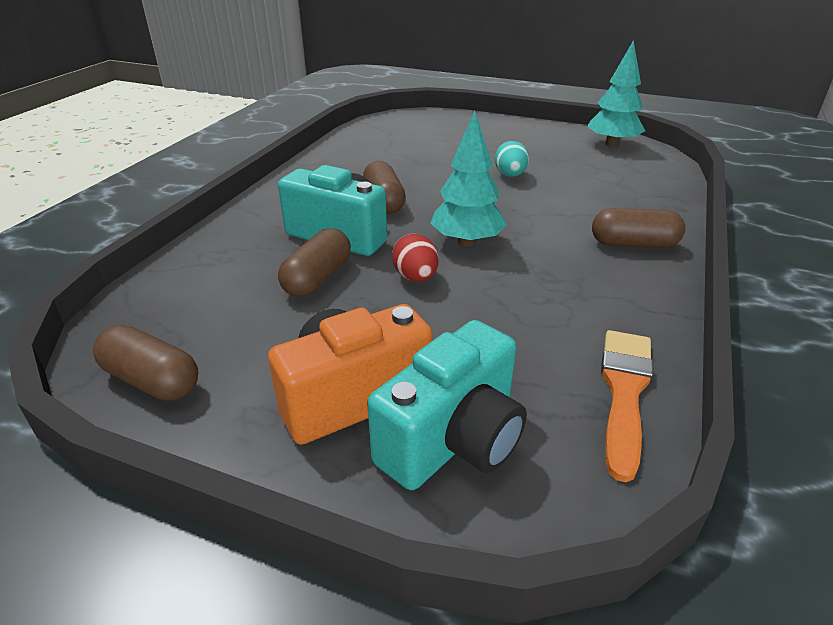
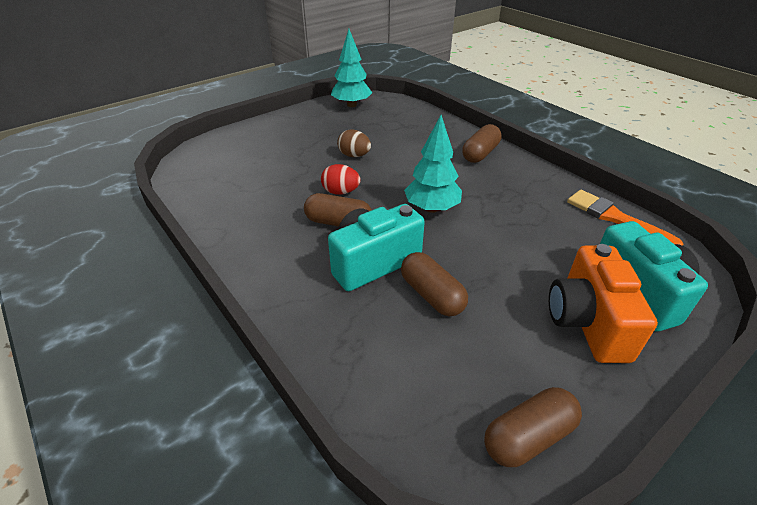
camera: 60 degrees left, 5 degrees up
red egg [392,234,439,282] -> red egg moved to [321,164,361,195]
turquoise egg [495,141,529,177] -> brown egg [337,130,371,157]

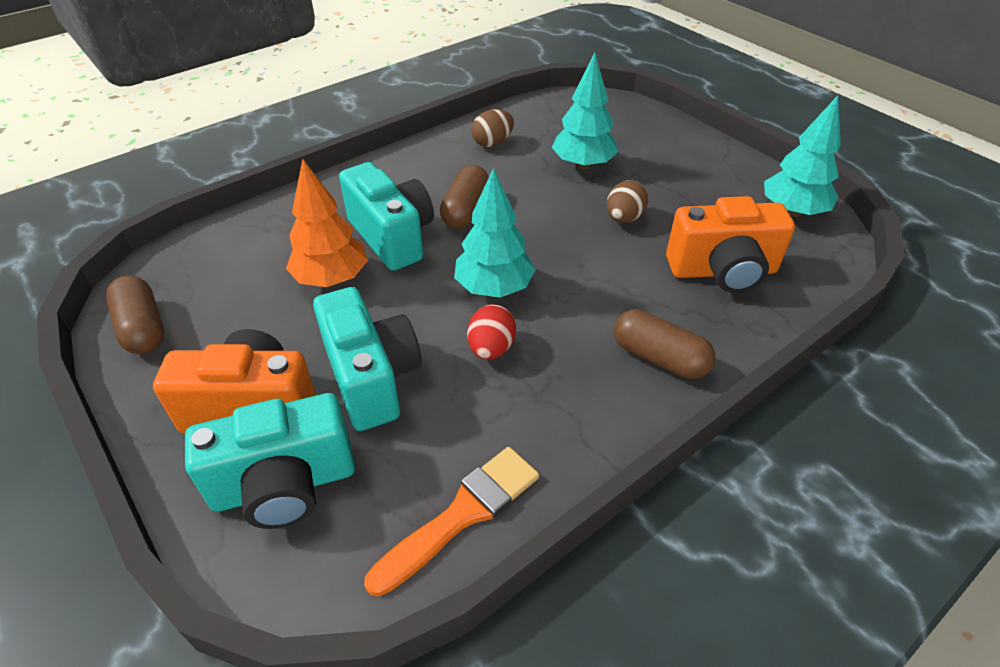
camera: 90 degrees right, 5 degrees up
red egg [321,164,361,195] -> red egg moved to [467,304,516,360]
brown capsule [401,252,468,316] -> orange tree [286,159,368,287]
none -> turquoise camera [313,287,422,431]
none -> brown egg [471,109,514,147]
none -> turquoise tree [552,53,618,169]
none -> orange camera [666,196,795,293]

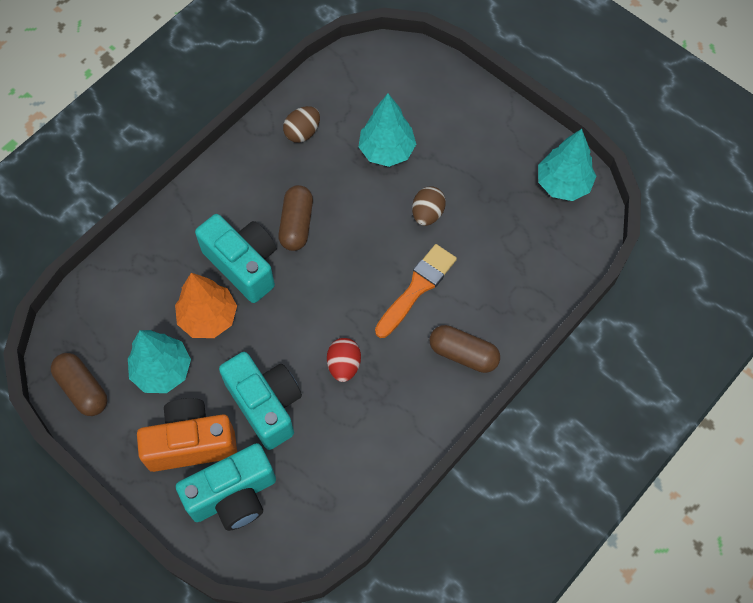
camera: 10 degrees left, 20 degrees up
orange brush [364,447,539,597] -> orange brush moved to [375,244,457,338]
turquoise tree [454,168,535,298] -> turquoise tree moved to [128,330,191,393]
orange camera [666,196,795,293] -> none

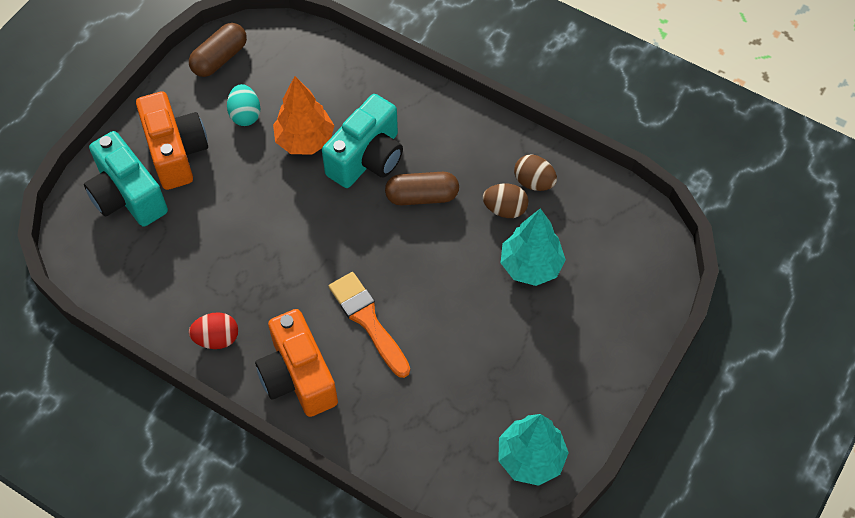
camera: 80 degrees right, 5 degrees down
turquoise tree [128,330,191,393] -> turquoise egg [227,84,261,126]
turquoise camera [219,352,302,450] -> none
red egg [327,338,361,382] -> red egg moved to [189,312,238,349]
orange brush [375,244,457,338] -> orange brush turned 150 degrees counterclockwise [329,272,410,378]
brown egg [412,186,446,226] -> brown egg moved to [483,183,529,218]
brown capsule [430,325,500,373] -> orange camera [255,309,338,417]

